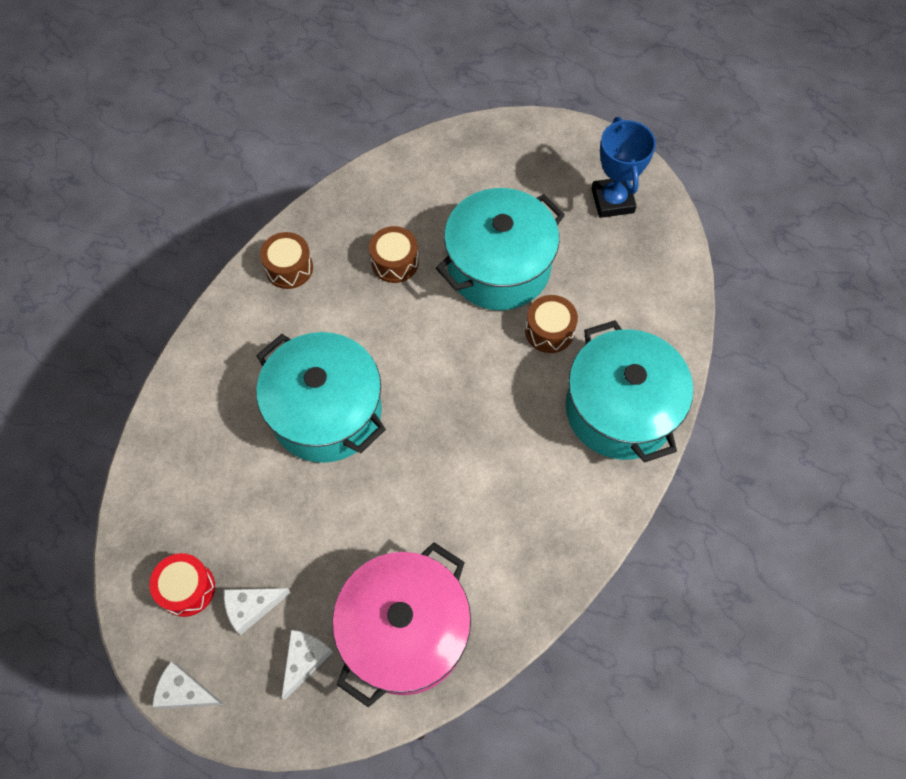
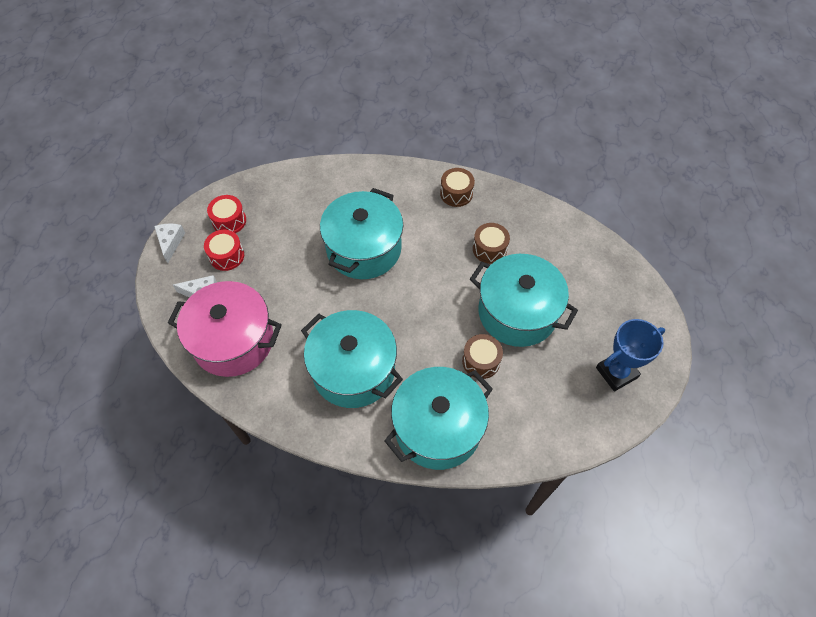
camera: 70 degrees right, 5 degrees down
white cheese [224,588,291,635] -> red drum [204,230,244,271]
none -> turquoise pot [301,310,403,408]

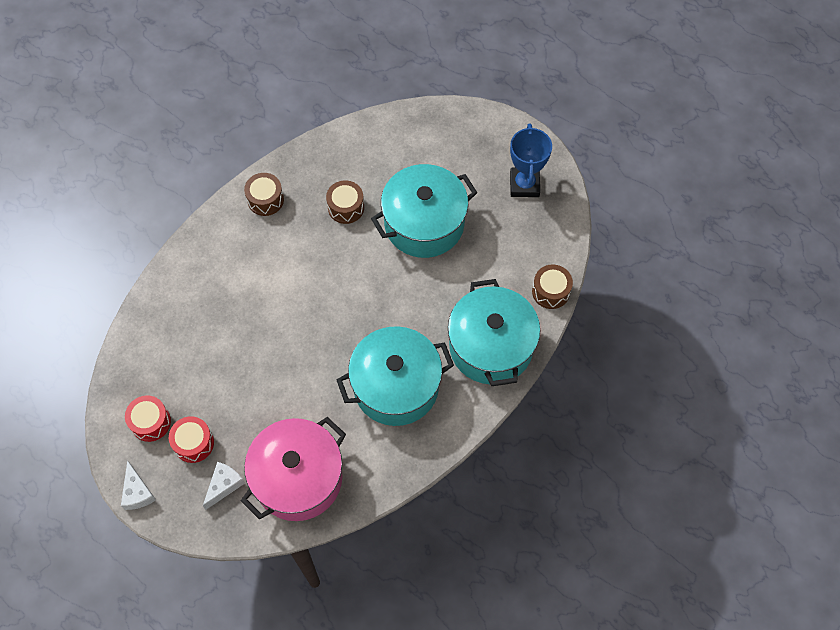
camera: 60 degrees left, 5 degrees up
white cheese [154,224,185,263] -> white cheese turned 135 degrees counterclockwise [121,460,156,510]
turquoise pot [320,188,403,279] -> none
brown drum [462,334,503,379] -> brown drum moved to [532,264,573,309]

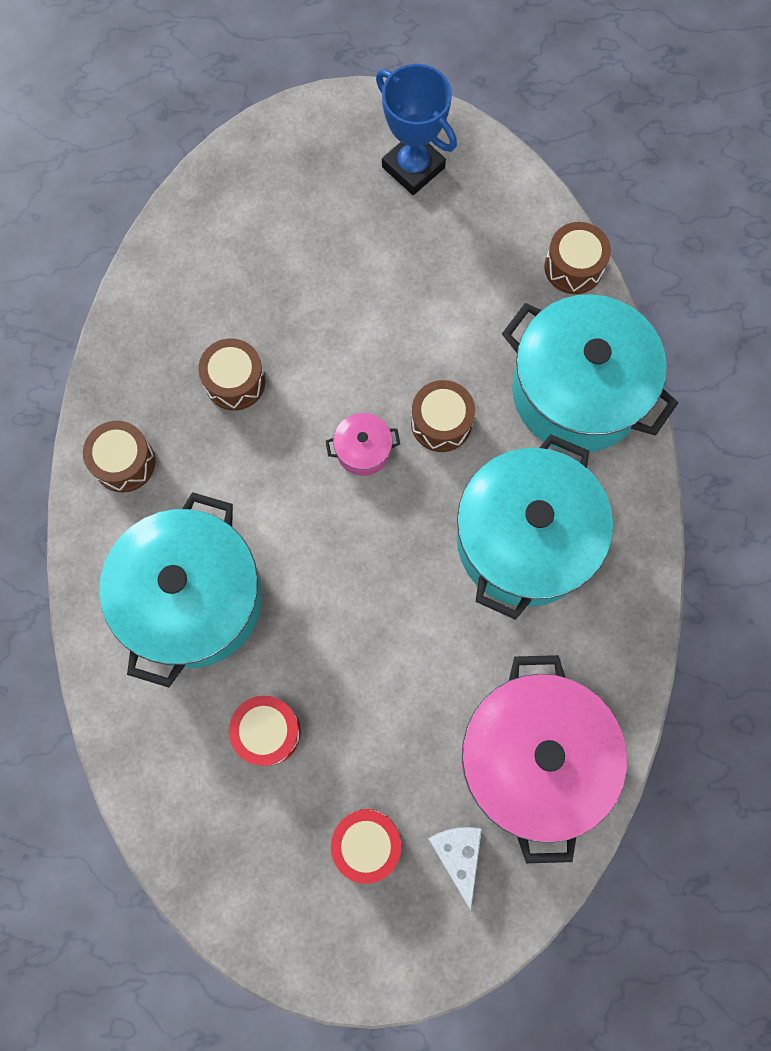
camera: 45 degrees left, 10 degrees up
white cheese [121,460,156,510] -> none
red drum [125,395,171,442] -> red drum moved to [229,696,301,766]
turquoise pot [371,164,478,258] -> turquoise pot moved to [99,492,262,688]
none -> pink pot [326,413,400,476]
none -> brown drum [411,380,475,452]

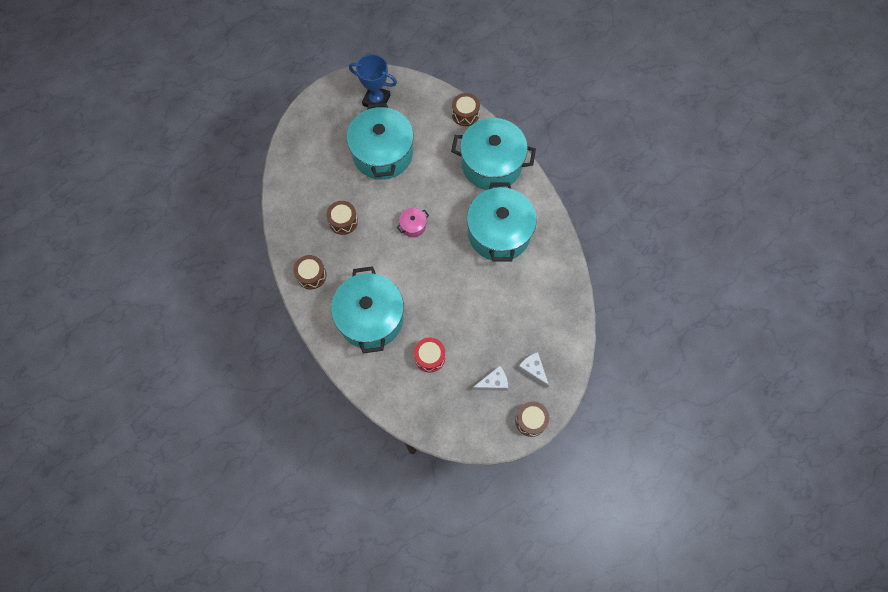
camera: 25 degrees left, 5 degrees down
red drum [331,809,401,884] -> white cheese [472,366,508,391]
brown drum [411,380,475,452] -> brown drum moved to [515,402,549,437]
pink pot [461,655,627,863] -> none
none -> turquoise pot [347,103,414,180]

